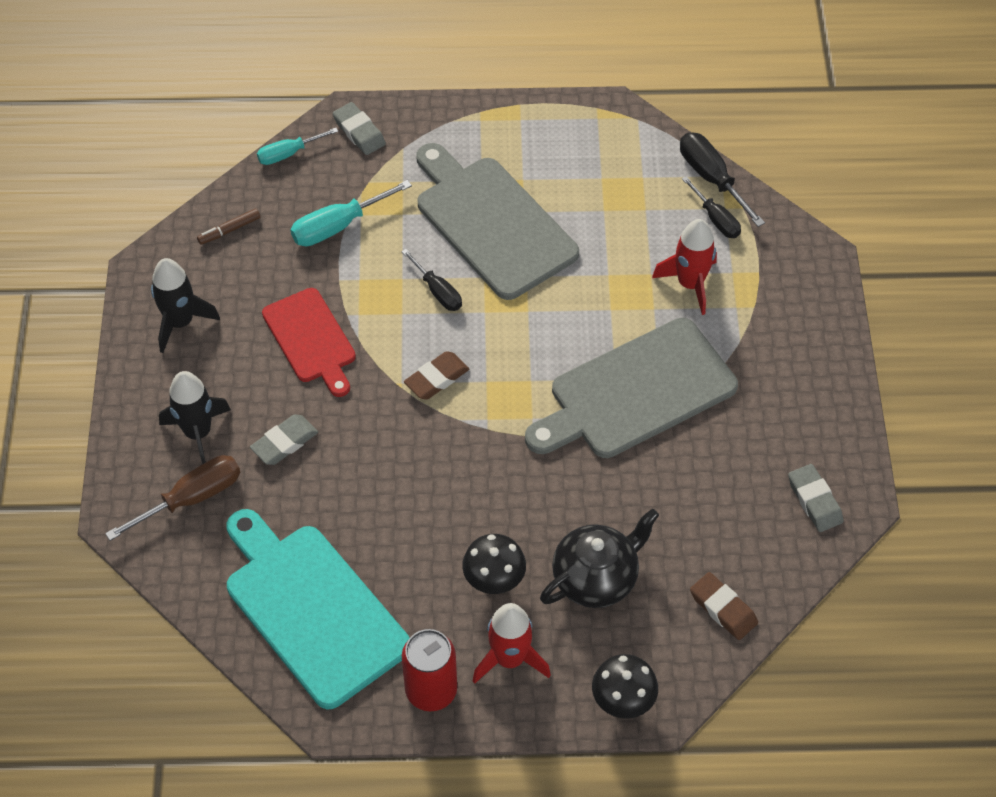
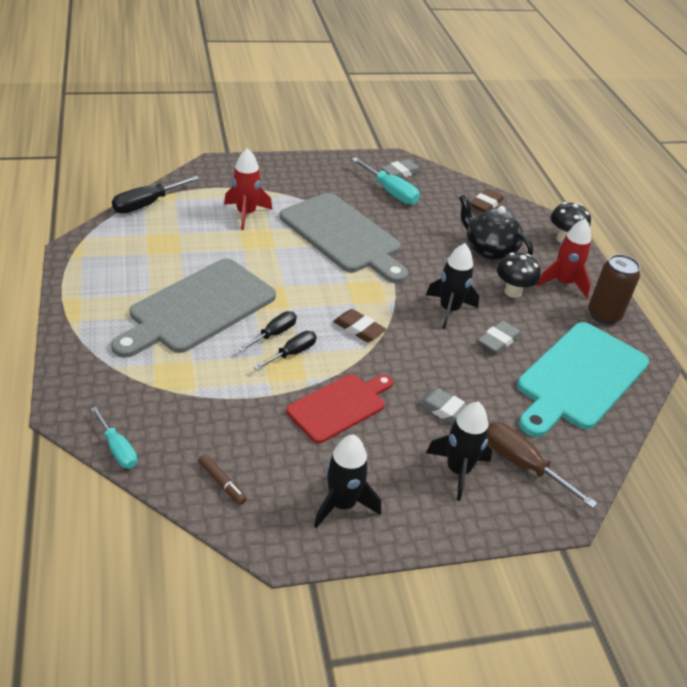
camera: 105 degrees left, 15 degrees down
turquoise screwdriver [291,180,412,246] -> turquoise screwdriver moved to [352,158,420,205]
grey eraser [333,102,386,155] -> grey eraser moved to [478,321,521,353]
red can [402,629,457,711] -> brown can [588,254,640,325]
black screwdriver [682,176,741,238] -> black screwdriver moved to [253,331,317,370]
none -> black rocket [426,243,479,329]

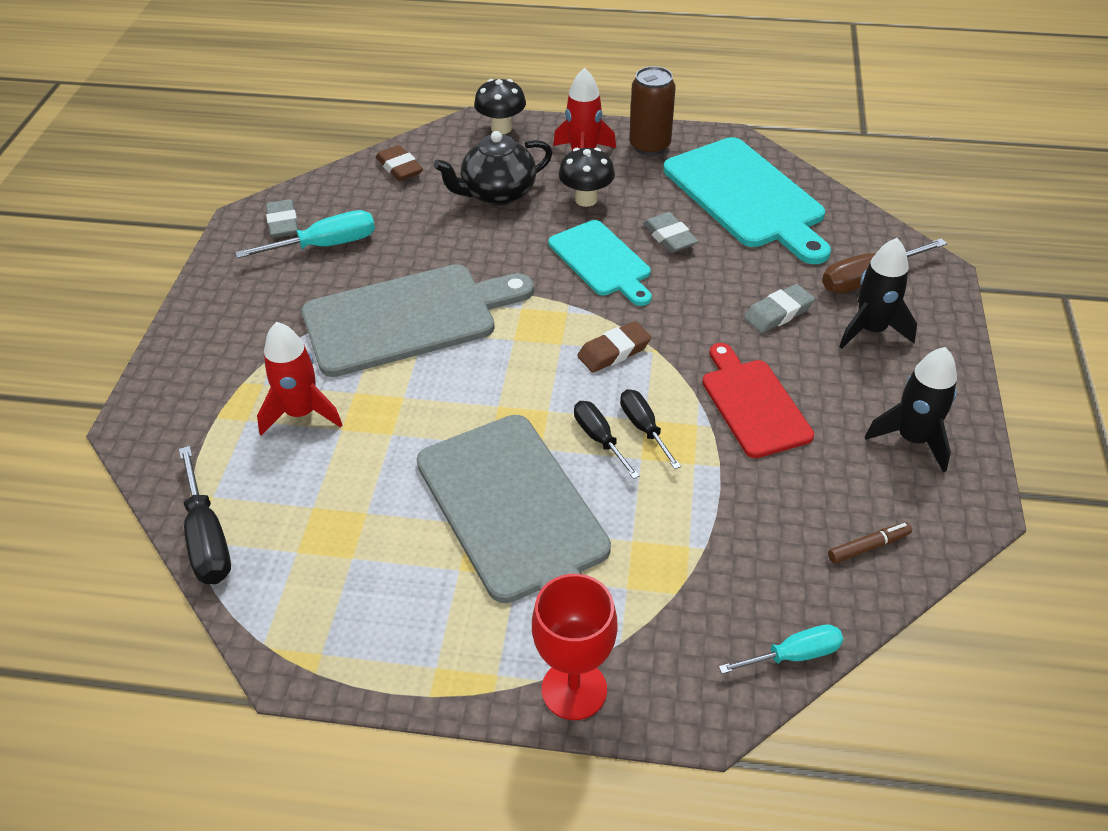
camera: 65 degrees left, 5 degrees up
black rocket [426,243,479,329] -> turquoise cutting board [548,220,652,306]
none -> red goblet [532,574,618,720]

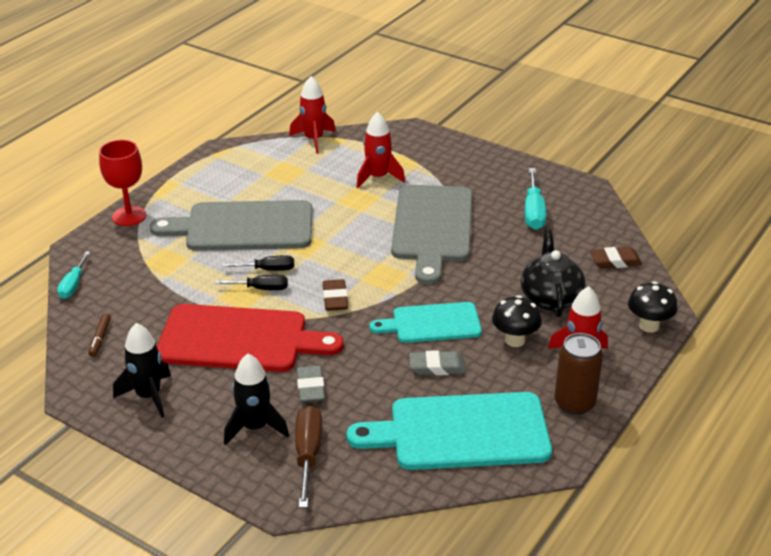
camera: 115 degrees right, 10 degrees down
black screwdriver [179,446,231,584] -> red rocket [289,76,336,154]
grey eraser [266,199,298,238] -> none
red cutting board [702,343,814,458] -> red cutting board [157,304,344,372], size x1.64

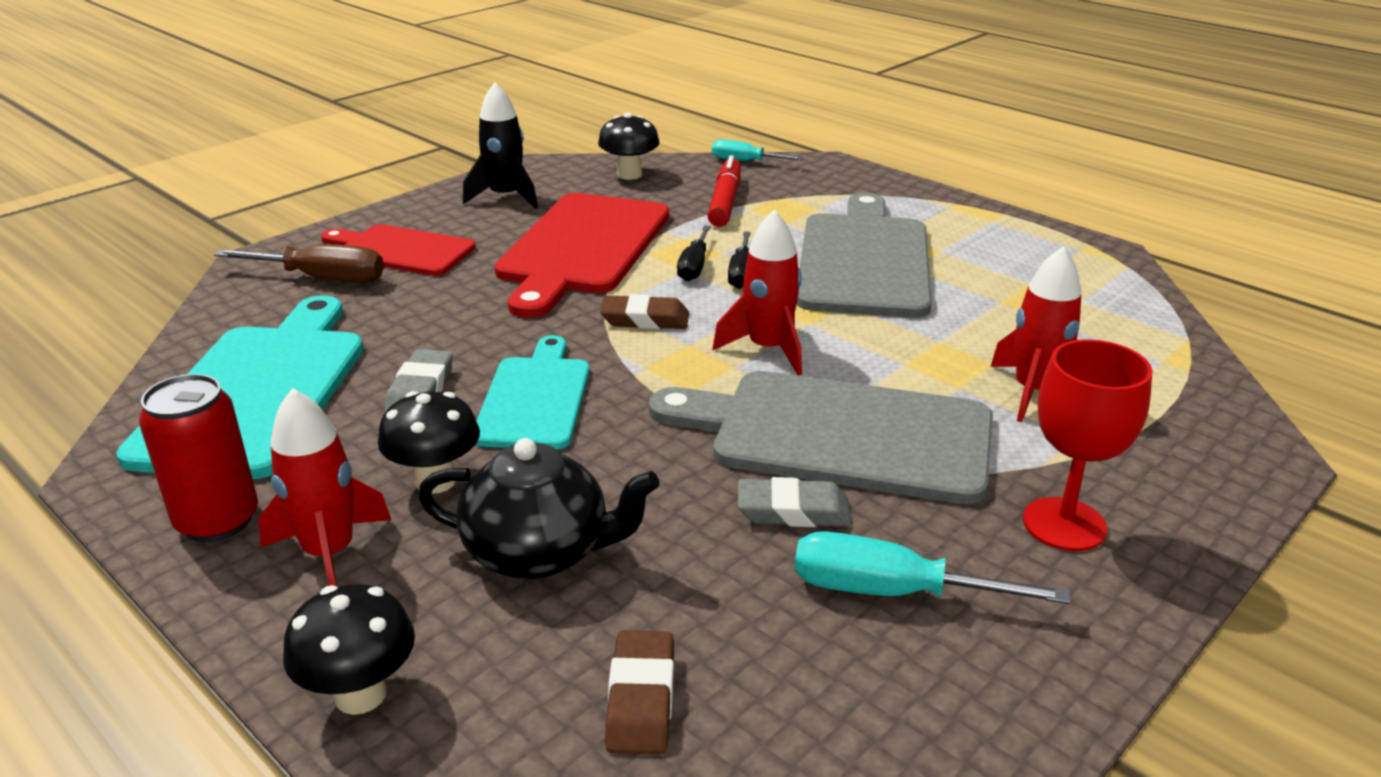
camera: 100 degrees right, 5 degrees down
brown marker [88,313,111,357] -> black mushroom [598,112,660,180]
red goblet [99,140,146,226] -> red goblet moved to [1023,339,1153,551]
black rocket [224,354,289,445] -> red cutting board [321,224,475,276]
red rocket [289,76,336,154] -> red rocket moved to [713,209,802,375]
grey eraser [297,366,325,402] -> grey eraser moved to [738,477,851,527]
brown can [554,333,603,415] -> red can [139,374,258,542]
none -> red marker [707,155,741,227]

